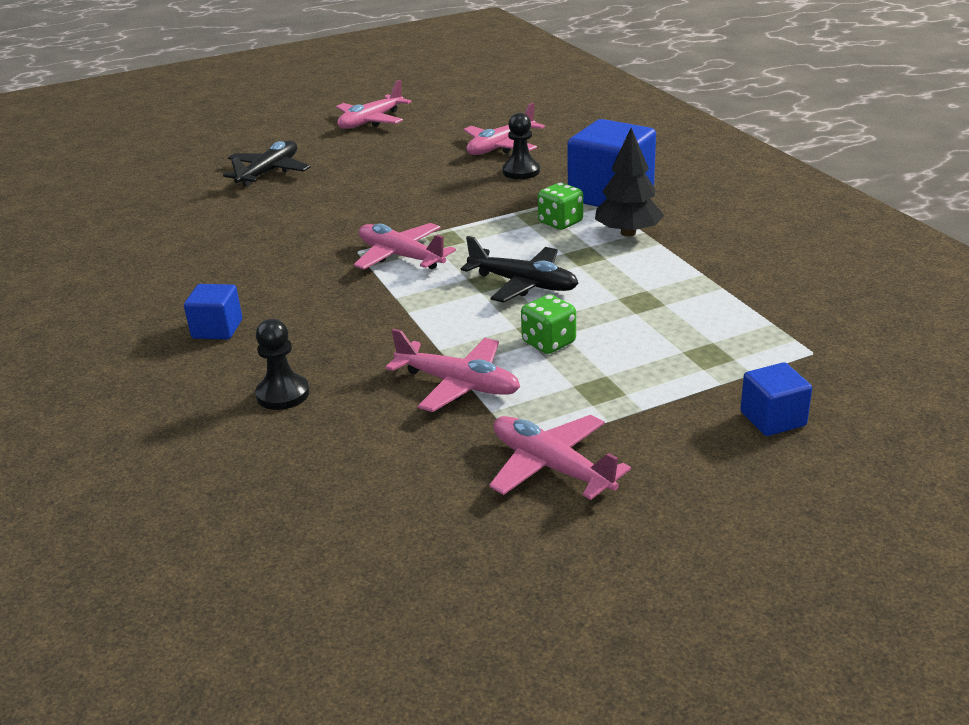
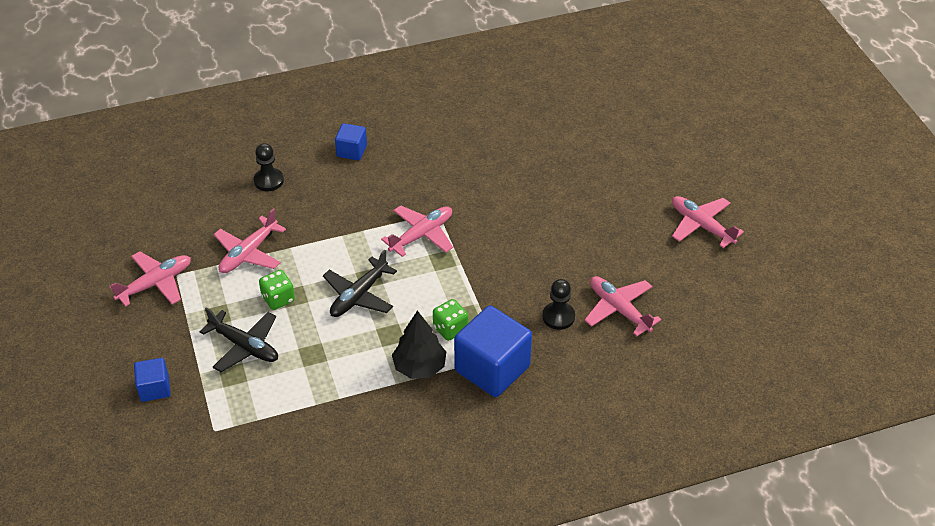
camera: 95 degrees right, 15 degrees up
black plane [223,141,311,187] -> black plane moved to [200,307,278,372]

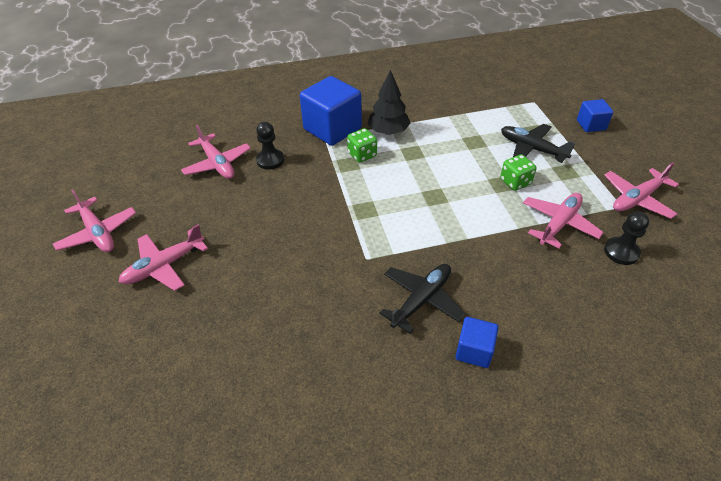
camera: 175 degrees left, 0 degrees up
black pawn [254,143,284,191] -> black pawn moved to [604,211,649,265]
black plane [323,250,397,317] -> black plane moved to [380,264,465,334]
pink plane [381,205,453,257] -> pink plane moved to [119,224,208,291]

